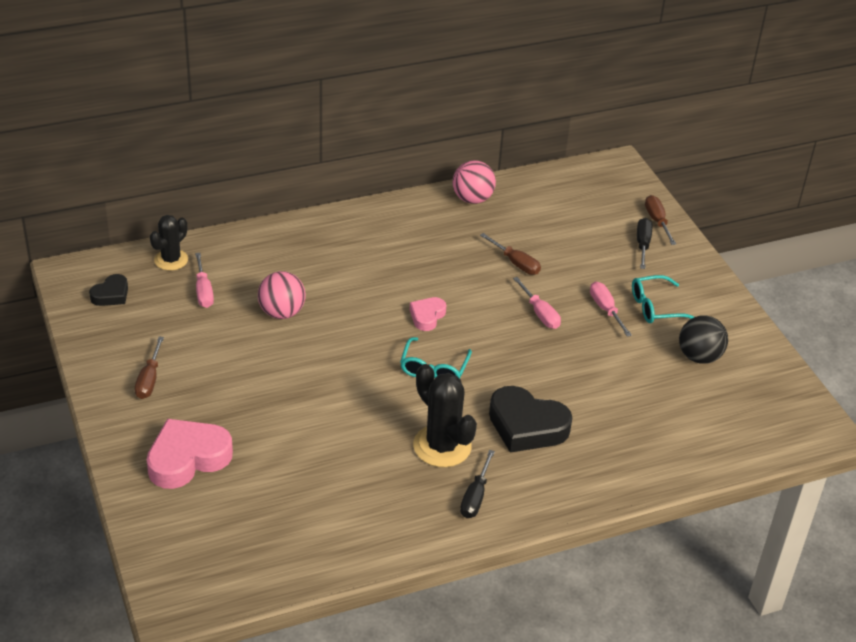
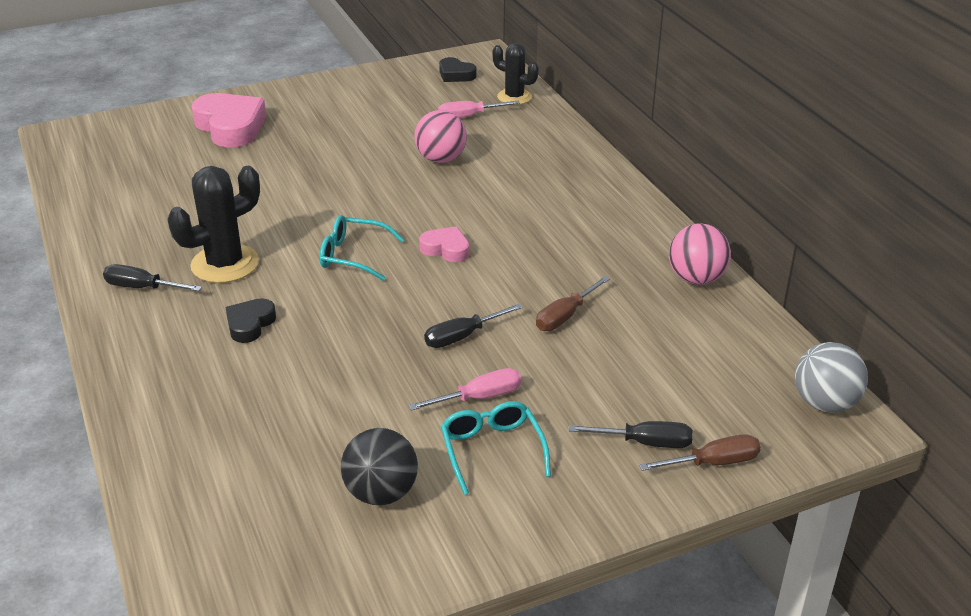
camera: 90 degrees right, 5 degrees down
brown screwdriver [135,337,164,399] -> none
black heart [489,386,572,453] -> black heart [225,298,276,343], size x0.54
pink screwdriver [513,277,561,329] -> black screwdriver [424,303,523,348]
none -> grey ball [795,342,868,413]

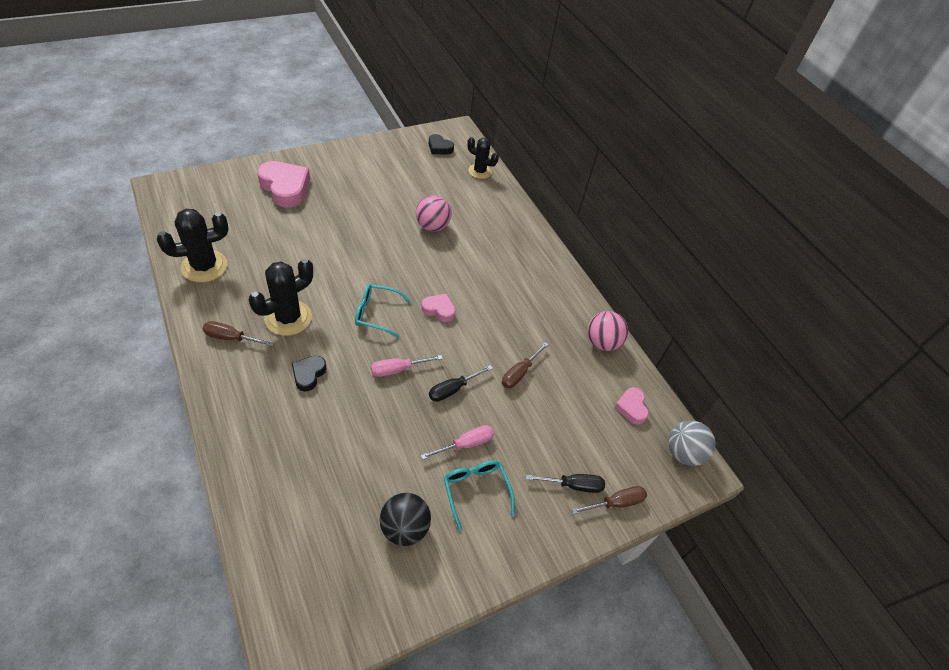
camera: 10 degrees left, 15 degrees up
black screwdriver [103,264,202,291] -> brown screwdriver [203,321,274,346]
pink screwdriver [438,101,520,118] -> pink screwdriver moved to [371,355,443,377]
none -> black cactus [157,209,228,283]
none -> pink heart [614,387,649,425]

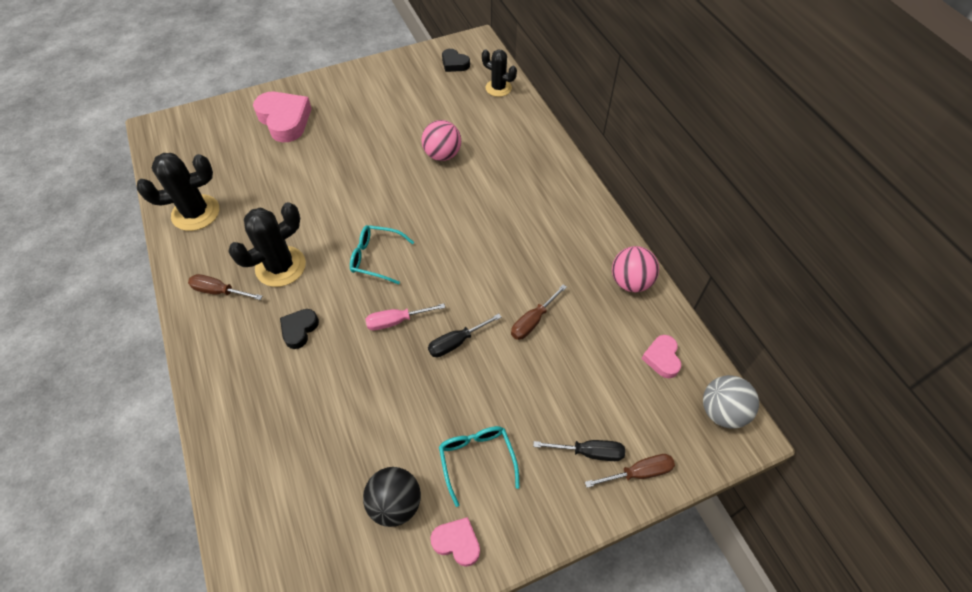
camera: 10 degrees right, 5 degrees up
pink heart [421,294,456,322] -> pink heart moved to [431,517,480,567]
pink screwdriver [421,425,494,460] -> none

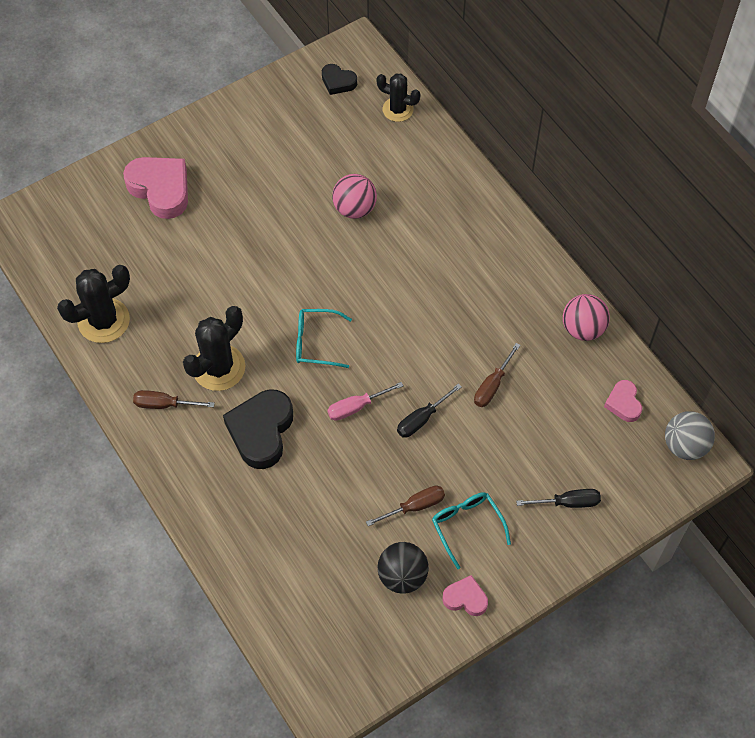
camera: 10 degrees left, 5 degrees up
black heart [280,309,319,349] -> black heart [223,389,293,469], size x1.86
brown screwdriver [585,454,675,488] -> brown screwdriver moved to [366,486,445,526]

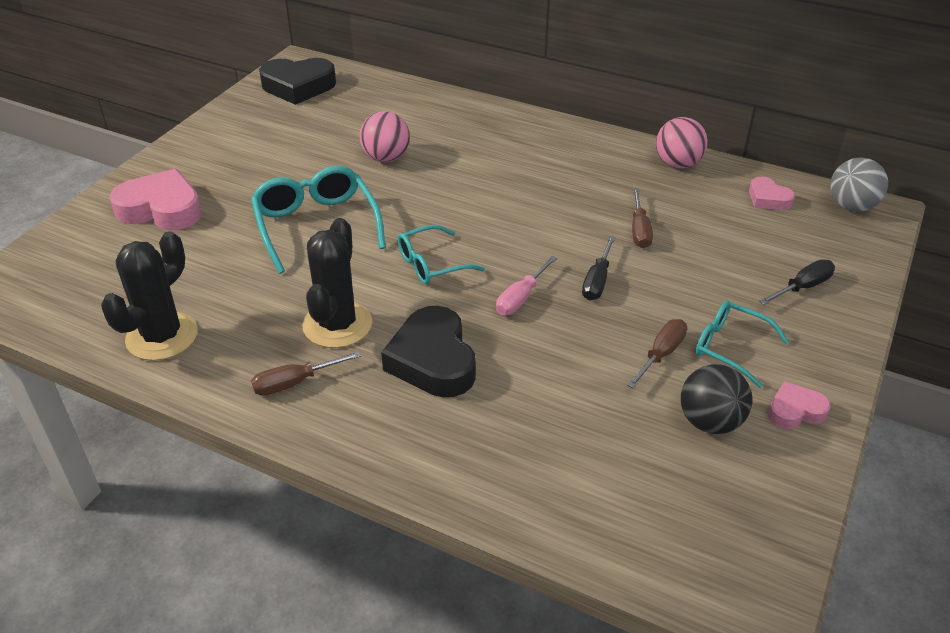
camera: 30 degrees left, 20 degrees down
black heart [322,64,357,95] -> black heart [259,58,336,105], size x1.86
black cactus [376,74,420,122] -> none
none -> turquoise glasses [251,166,386,274]

